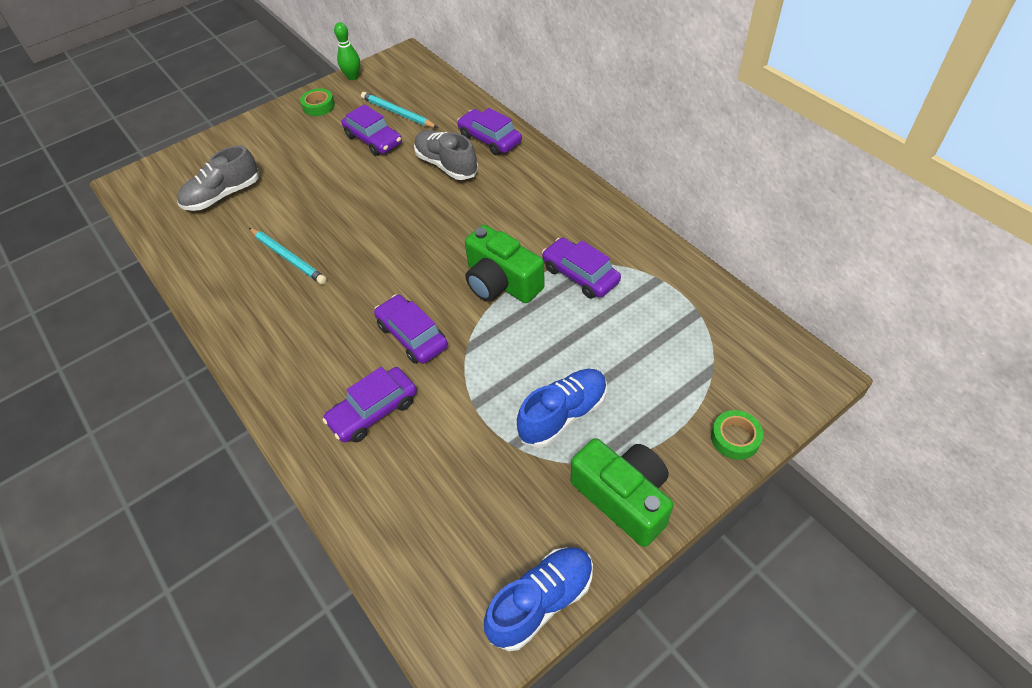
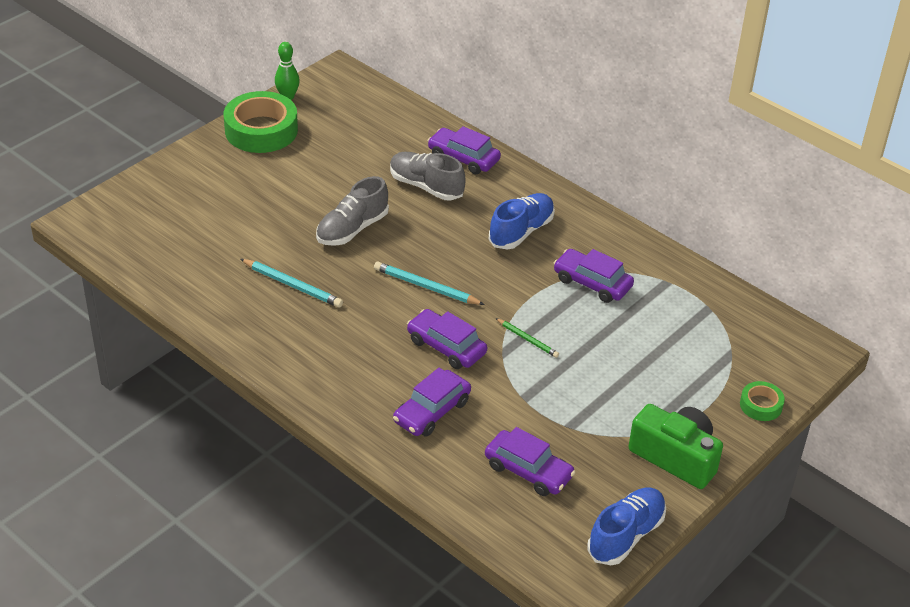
camera: 15 degrees left, 10 degrees down
grey shoe [177,145,259,211] -> grey shoe moved to [316,176,389,246]
green tape [300,89,335,116] -> green tape [224,91,298,153], size x2.05
purple car [342,104,402,156] -> purple car moved to [485,427,575,496]
turquoise pencil [361,92,438,128] -> turquoise pencil moved to [374,262,485,305]
green camera [465,225,545,303] -> none
blue shoe [517,369,607,448] -> blue shoe moved to [489,193,555,250]
none -> green pencil [496,318,559,358]

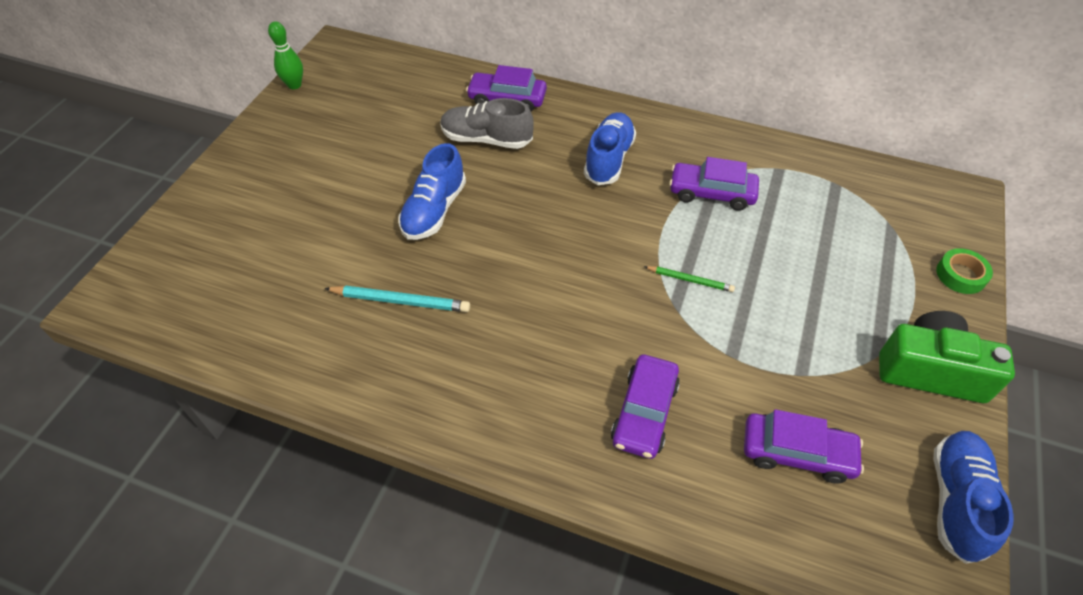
camera: 20 degrees left, 10 degrees up
green tape [224,91,298,153] -> none
grey shoe [316,176,389,246] -> blue shoe [398,143,466,240]
turquoise pencil [374,262,485,305] -> none
purple car [407,309,487,369] -> none

